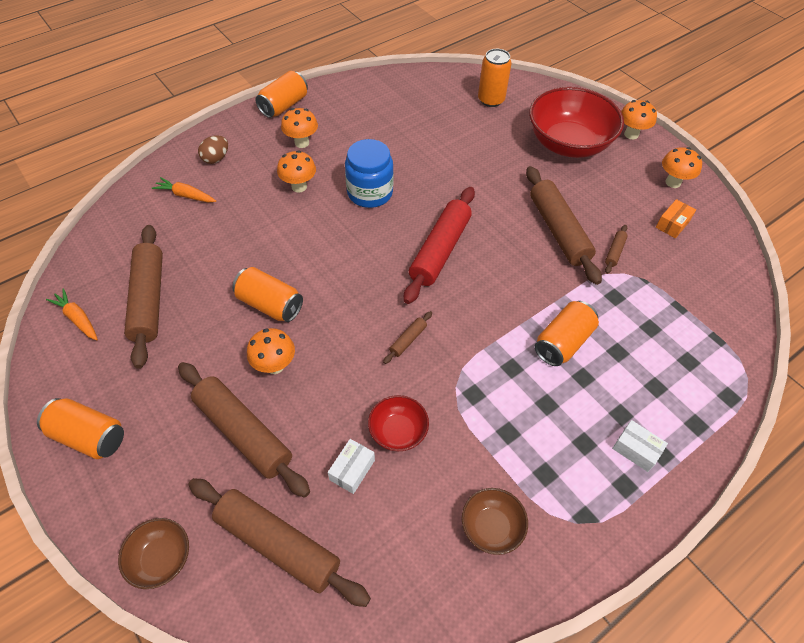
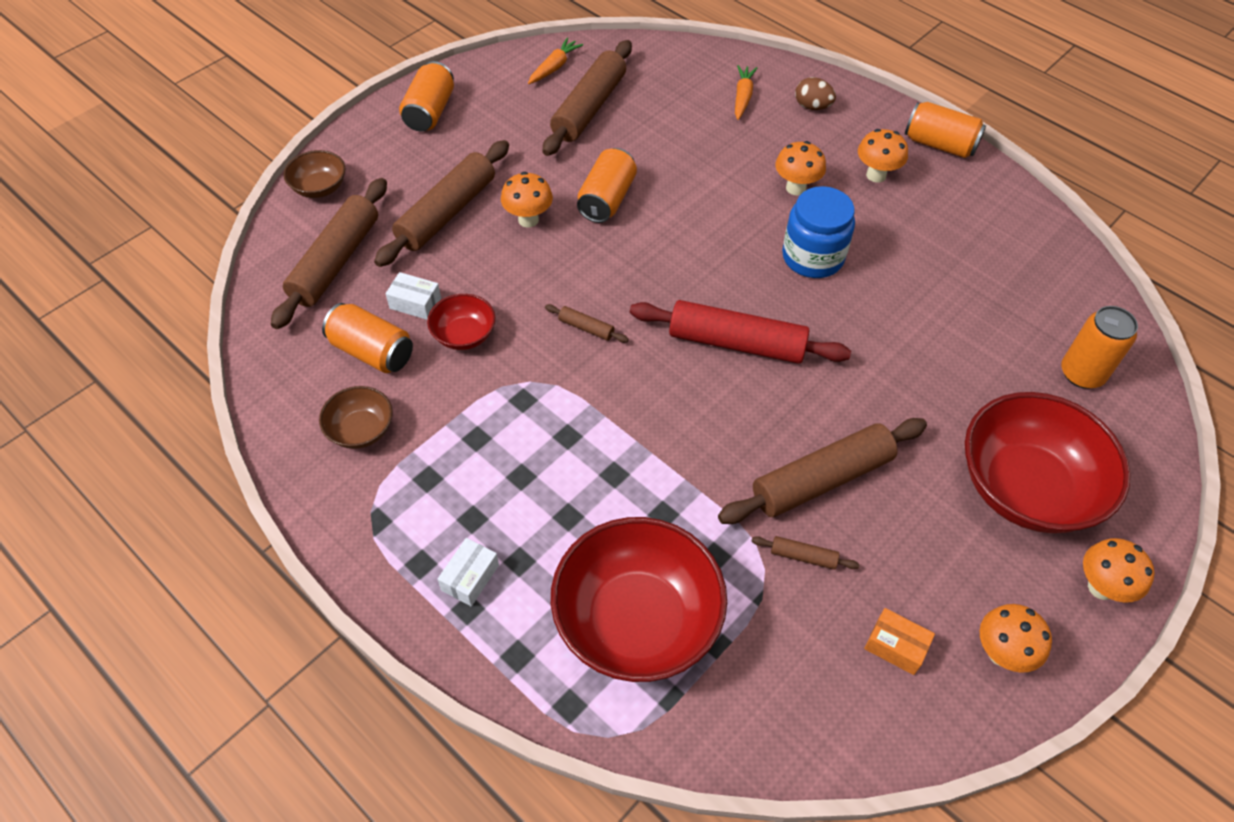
camera: 80 degrees right, 0 degrees up
brown rolling pin [124,225,163,369] -> brown rolling pin turned 45 degrees counterclockwise [543,40,632,156]
orange can [535,301,599,366] -> orange can moved to [322,303,413,373]
none -> red bowl [551,517,727,682]

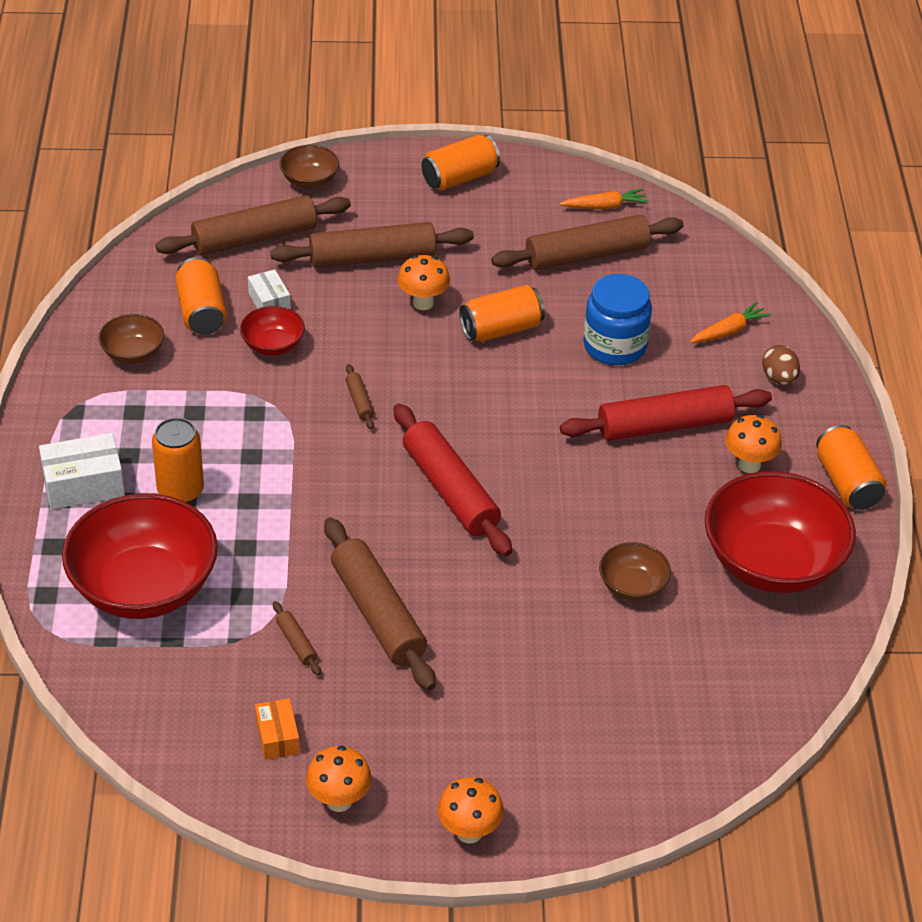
camera: 45 degrees right, 10 degrees down
white box [438,538,499,607] -> white box [39,433,125,509], size x1.63
brown rolling pin [718,418,927,524] -> brown rolling pin turned 45 degrees clockwise [324,517,436,691]
orange mushroom [775,141,826,195] -> red rolling pin [560,385,772,441]
blue jar [782,186,855,278] -> blue jar moved to [583,274,652,365]
red bowl [965,392,1131,533] -> red bowl moved to [705,471,856,593]
orange can [1061,306,1138,389] -> orange can moved to [152,418,204,503]
none -> brown bowl [599,542,671,601]

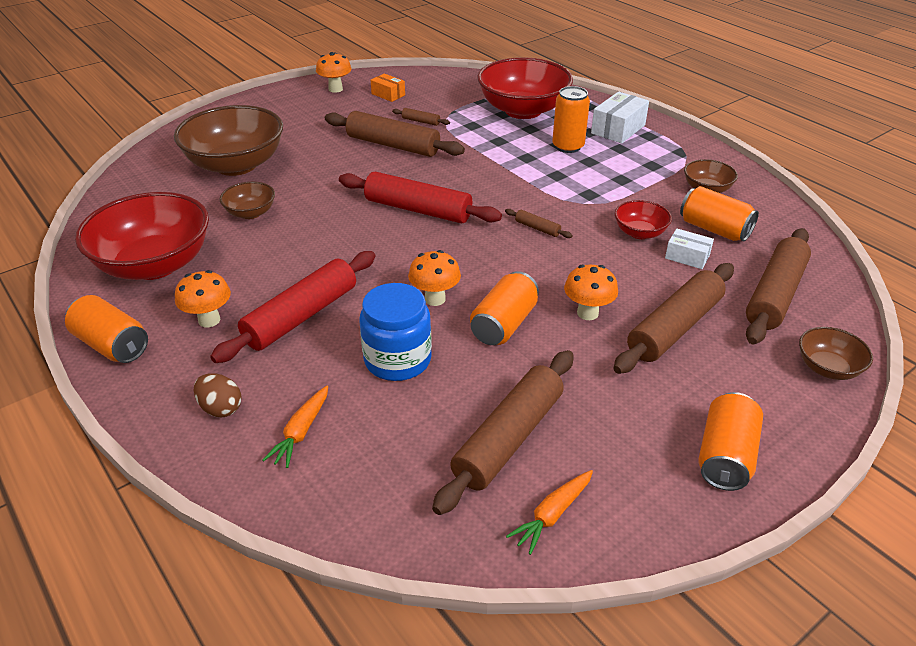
camera: 145 degrees right, 5 degrees down
orange mushroom [437,777,504,843] -> orange mushroom moved to [408,250,461,306]
none -> brown bowl [174,105,283,176]

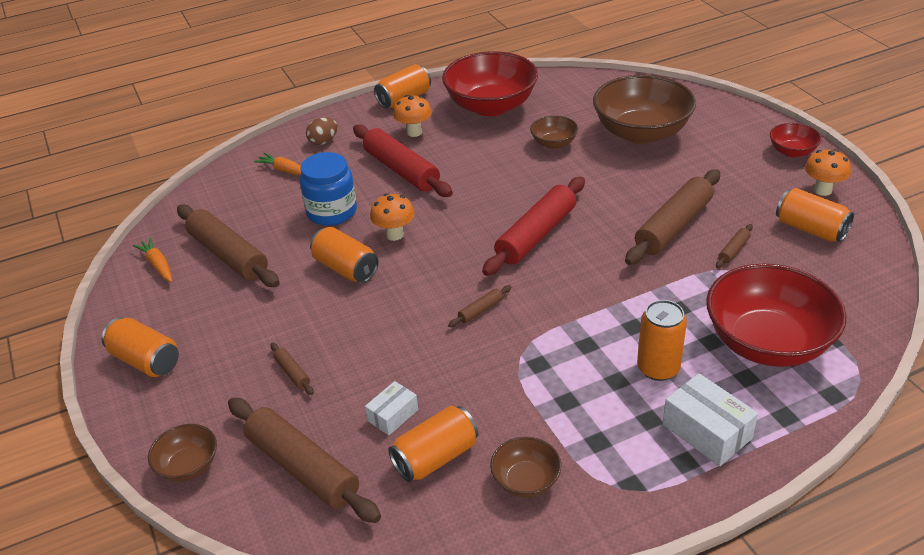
camera: 105 degrees right, 0 degrees up
orange box [371,73,405,102] -> orange can [776,188,854,242]
orange mushroom [564,265,618,320] -> none
brown rolling pin [613,263,734,374] -> brown rolling pin [270,343,314,395], size x0.43
red bowl [615,200,672,239] -> red bowl moved to [770,123,822,157]

